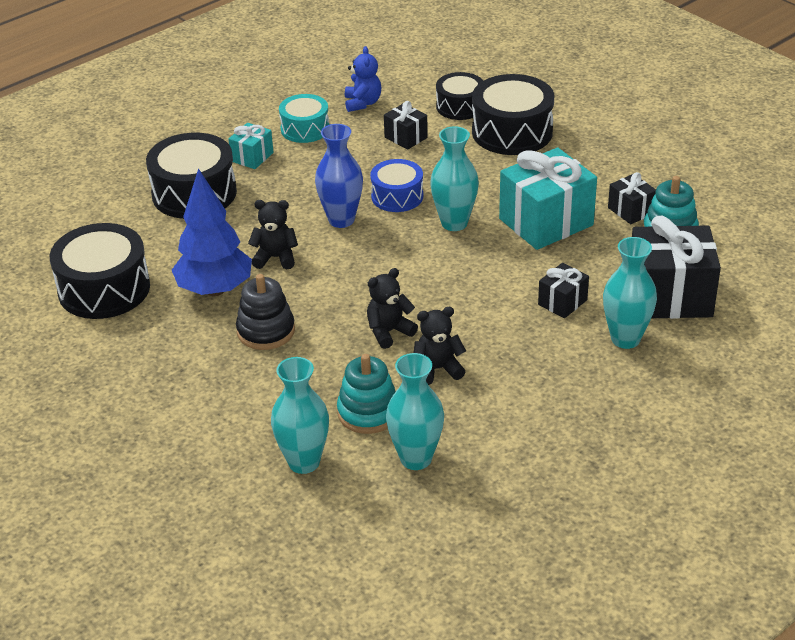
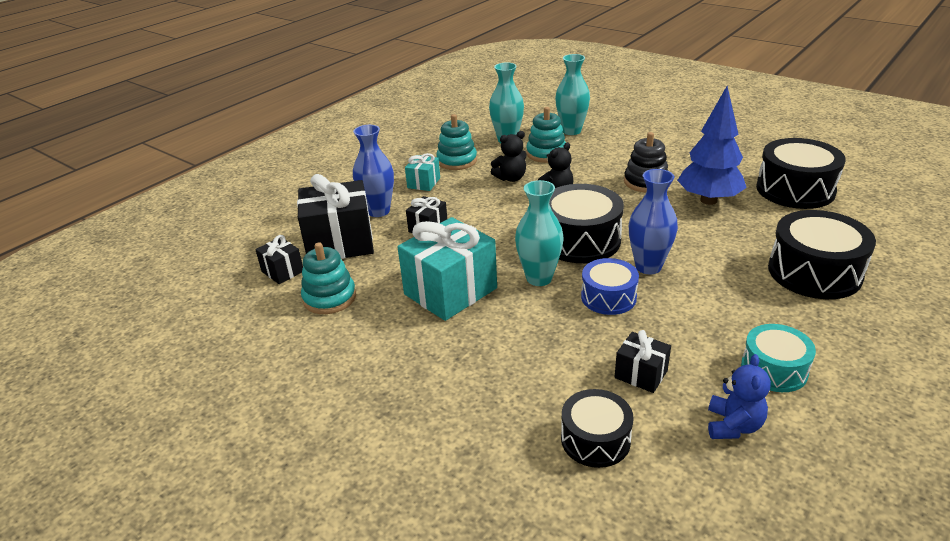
camera: 170 degrees right, 5 degrees down
turquoise gift [228,123,274,169] -> turquoise gift moved to [405,153,440,191]
black teddy bear [248,200,298,270] -> none
blue teddy bear [345,46,382,112] -> blue teddy bear turned 150 degrees counterclockwise [708,354,771,439]
black drum [472,74,554,155] -> black drum moved to [549,184,624,263]
turquoise vase [603,237,657,349] -> blue vase [353,125,394,217]
black gift [608,172,656,224] -> black gift moved to [255,235,303,284]
none -> turquoise stacking toy [436,114,477,170]

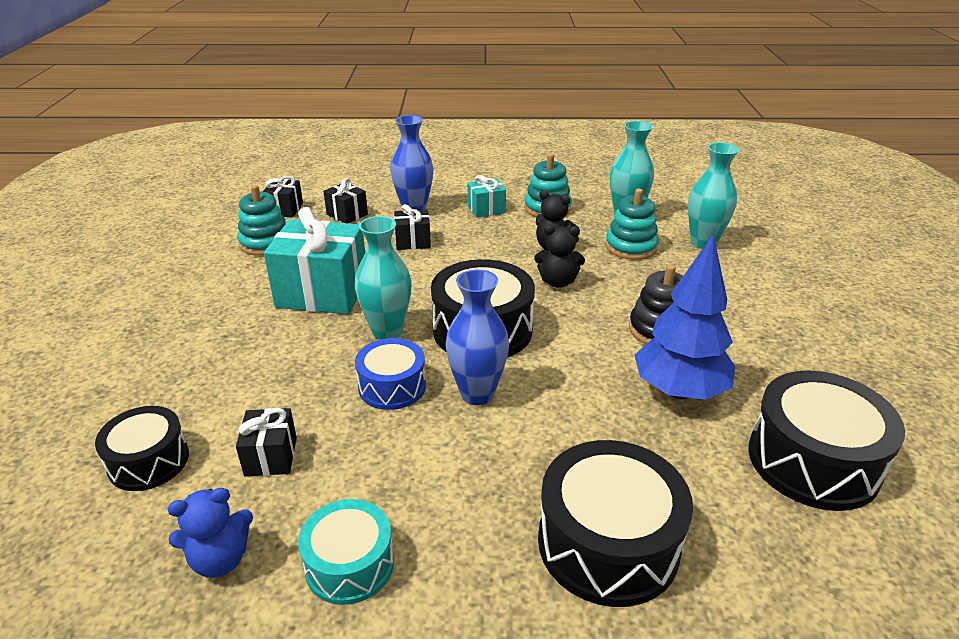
camera: 50 degrees right, 0 degrees up
black gift [297,174,374,259] -> black gift [323,178,368,223], size x0.50

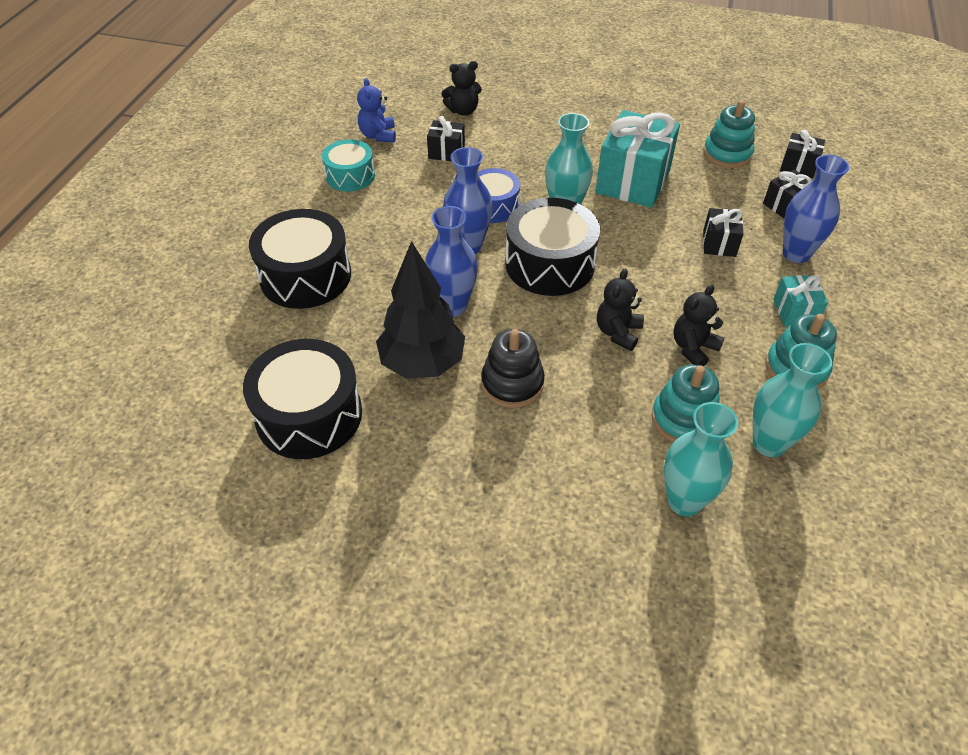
camera: 105 degrees right, 15 degrees up
black drum [95,406,189,491] -> black teddy bear [441,61,482,116]
blue tree [634,234,735,400] -> black tree [376,241,465,379]
none -> blue vase [425,206,478,317]

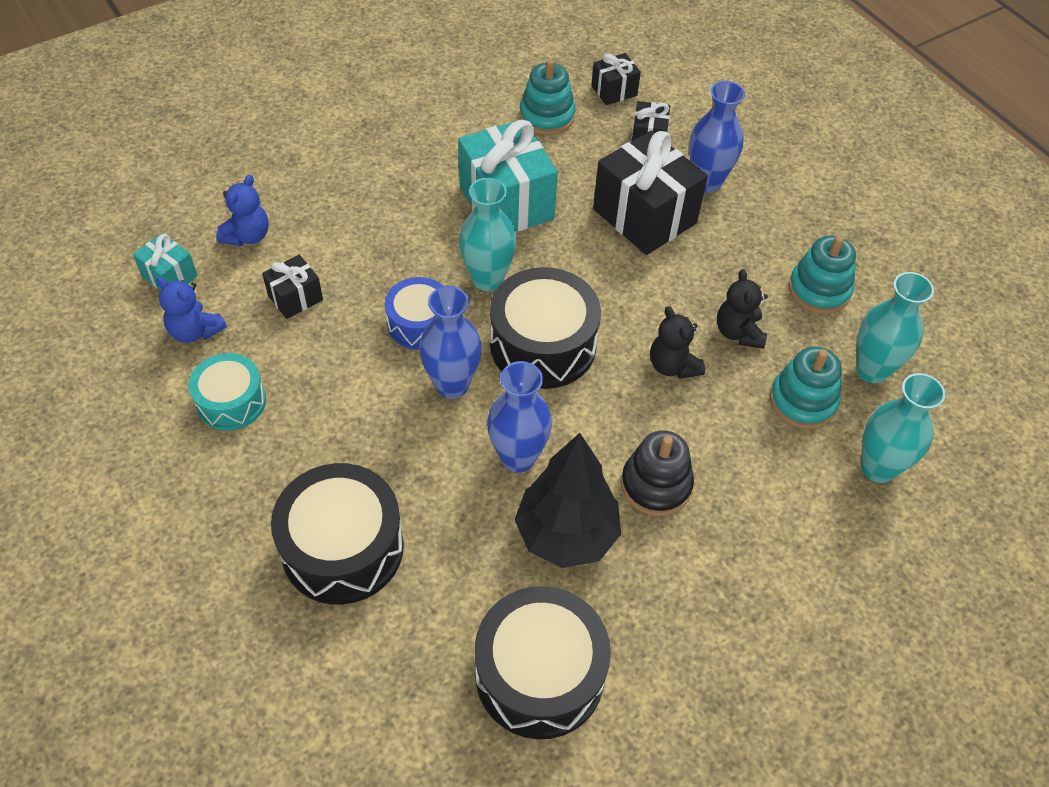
camera: 50 degrees left, 5 degrees up
black teddy bear [441,61,482,116] -> blue teddy bear [216,175,269,246]
black gift [703,208,743,257] -> black gift [593,131,708,255], size x2.02
turquoise gift [773,275,828,327] -> turquoise gift moved to [133,233,198,291]

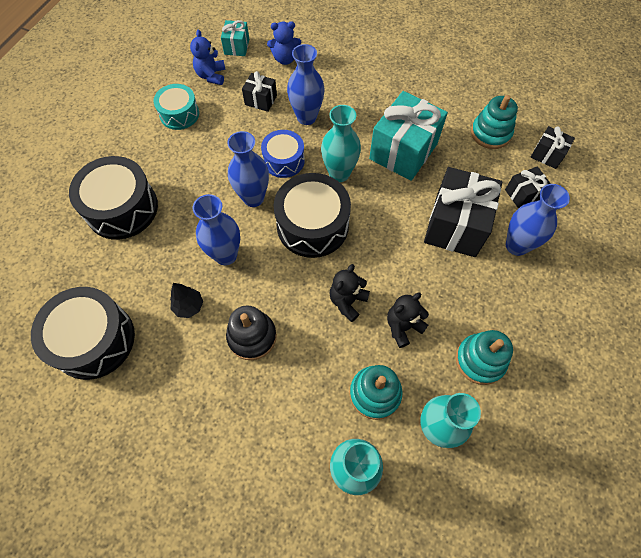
camera: 60 degrees right, 10 degrees up
black tree [514,433,621,568] -> black tree [170,283,203,318], size x0.48
none -> blue vase [287,44,325,125]

